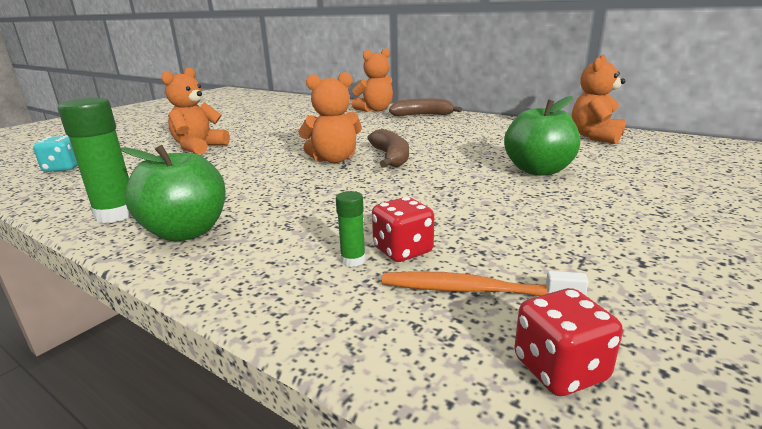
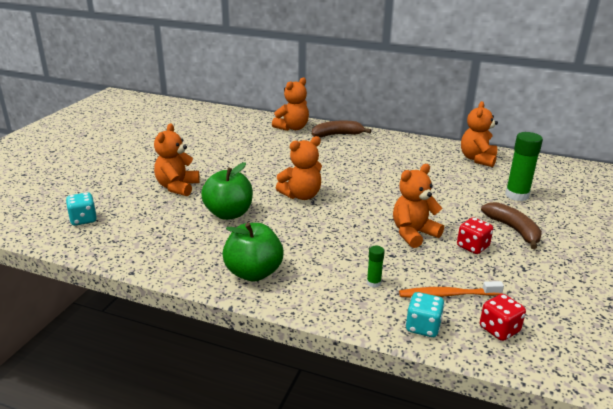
camera: 15 degrees left, 5 degrees up
green glue stick [58,98,132,223] -> green glue stick moved to [505,132,543,201]
brown banana [367,129,409,168] -> brown banana moved to [481,202,542,249]
red dice [372,197,434,262] -> red dice moved to [457,217,493,254]
green apple [504,96,580,176] -> green apple moved to [201,162,253,220]
none -> orange teddy bear [393,164,444,248]
none -> turquoise dice [406,292,445,337]

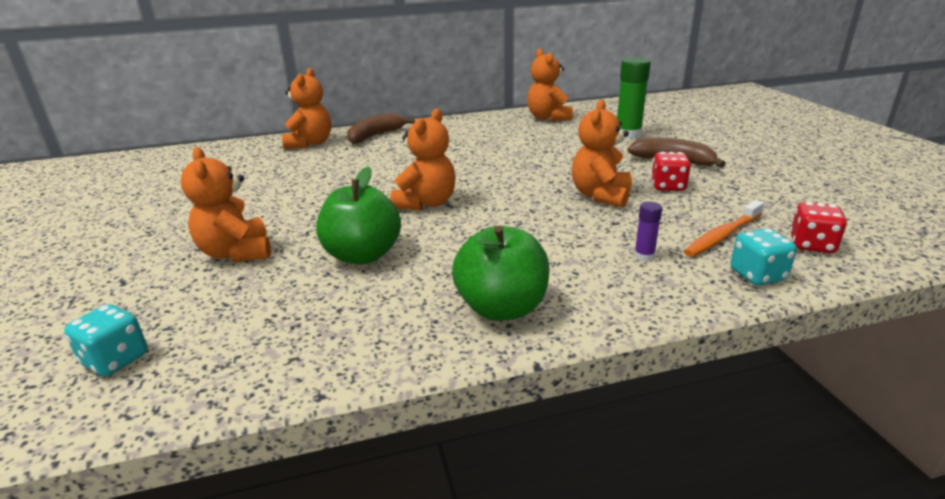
camera: 35 degrees left, 0 degrees up
green glue stick [367,246,385,288] -> purple glue stick [634,202,662,261]

